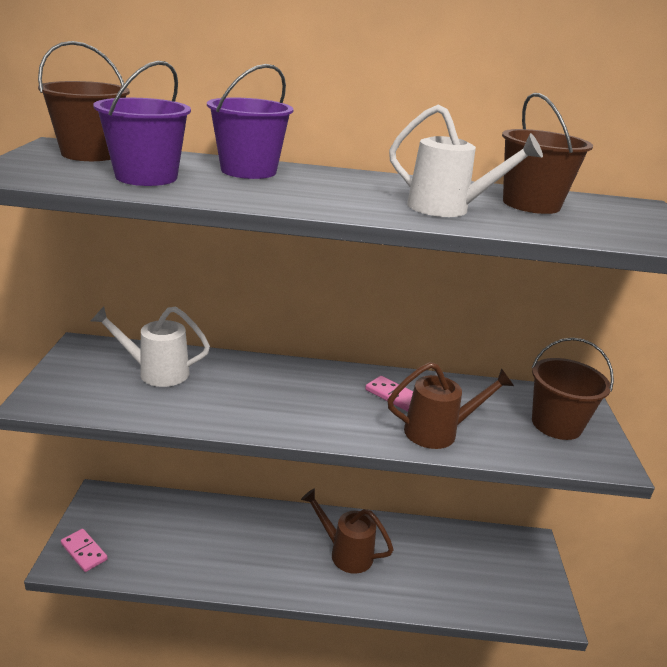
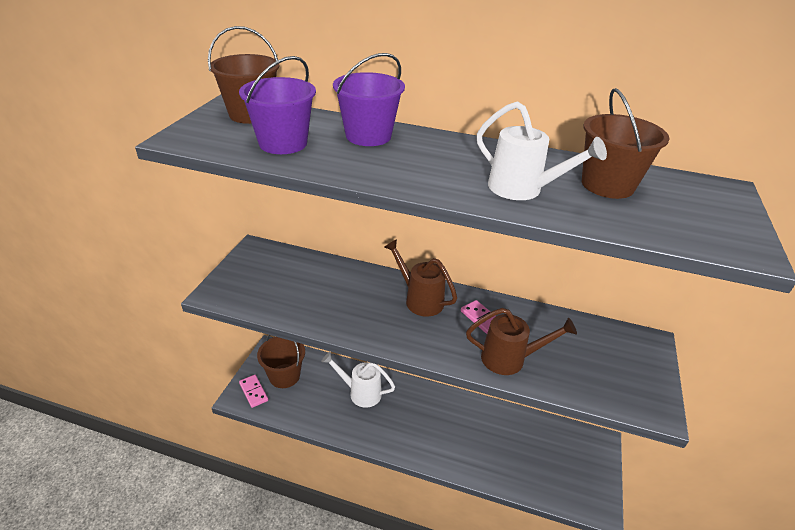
camera: 15 degrees right, 10 degrees up
white watering can [91,306,210,387] -> white watering can moved to [321,352,395,408]
brown watering can [301,489,394,574] -> brown watering can moved to [384,239,457,317]
brown bucket [532,338,614,440] -> brown bucket moved to [257,335,305,388]

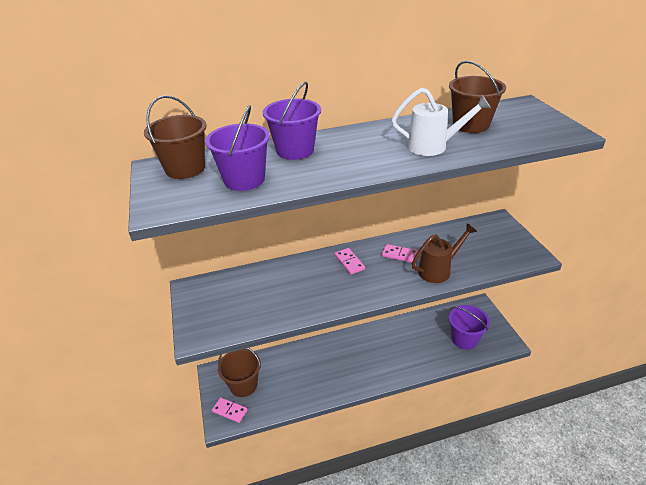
camera: 30 degrees left, 0 degrees up
white watering can [321,352,395,408] -> none
brown watering can [384,239,457,317] -> pink domino [334,248,365,275]
none -> purple bucket [449,305,490,350]

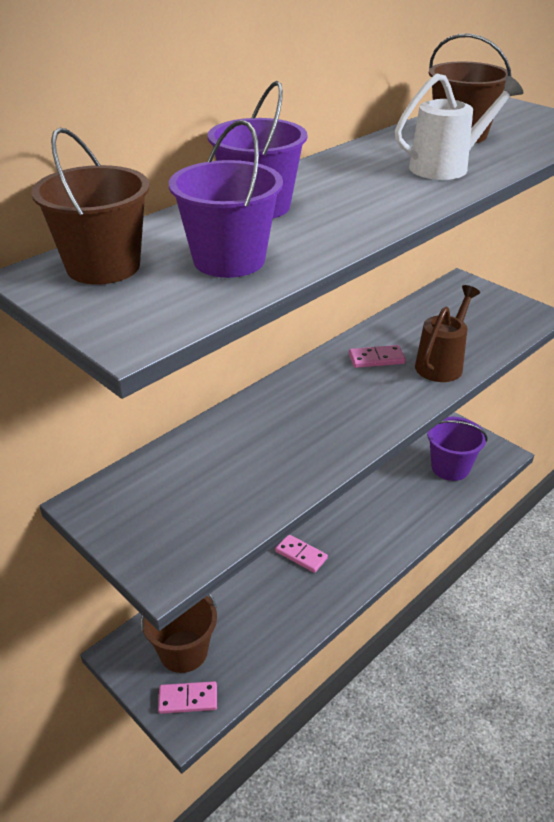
camera: 30 degrees left, 0 degrees up
pink domino [334,248,365,275] -> pink domino moved to [275,534,328,573]

